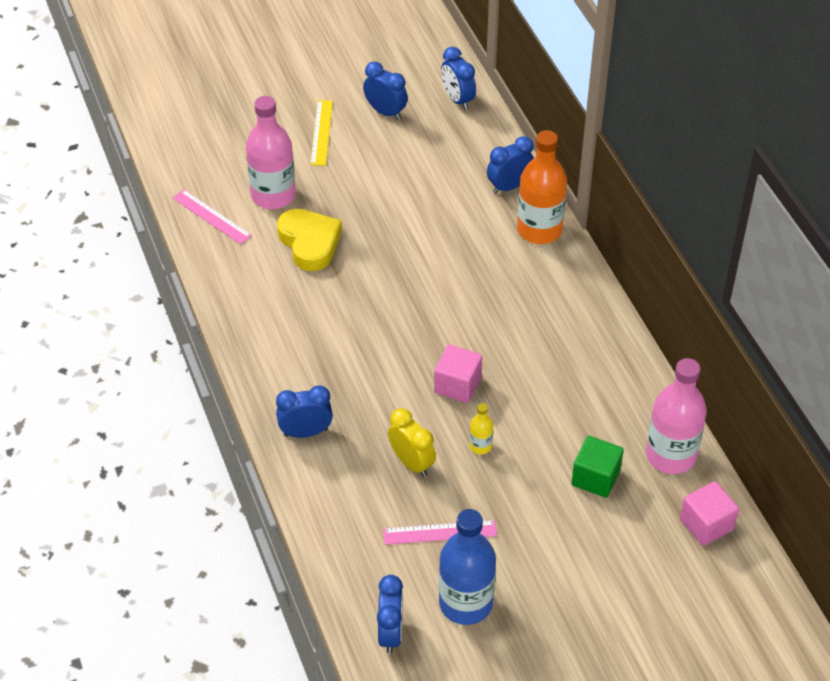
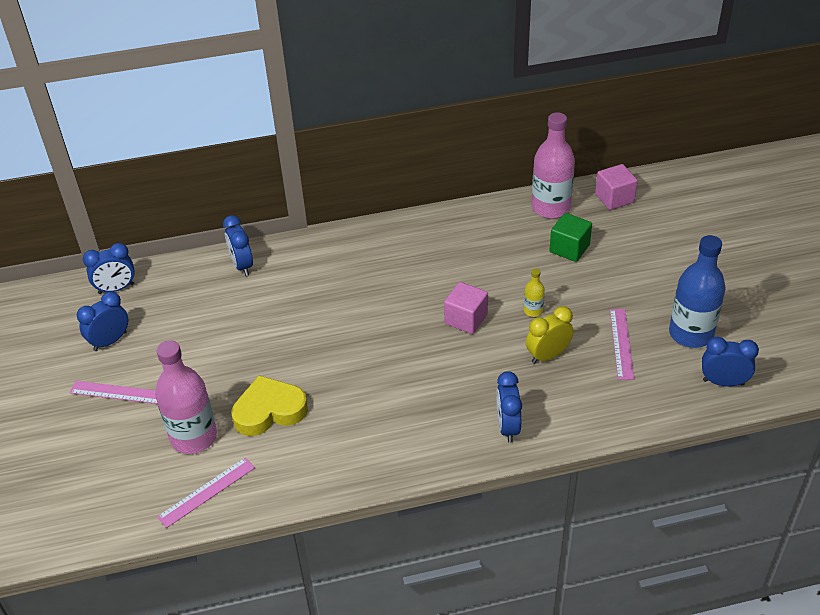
camera: 80 degrees left, 5 degrees down
yellow ruler [310,100,333,166] -> pink ruler [70,381,158,404]
orange bottle [517,130,567,244] -> none

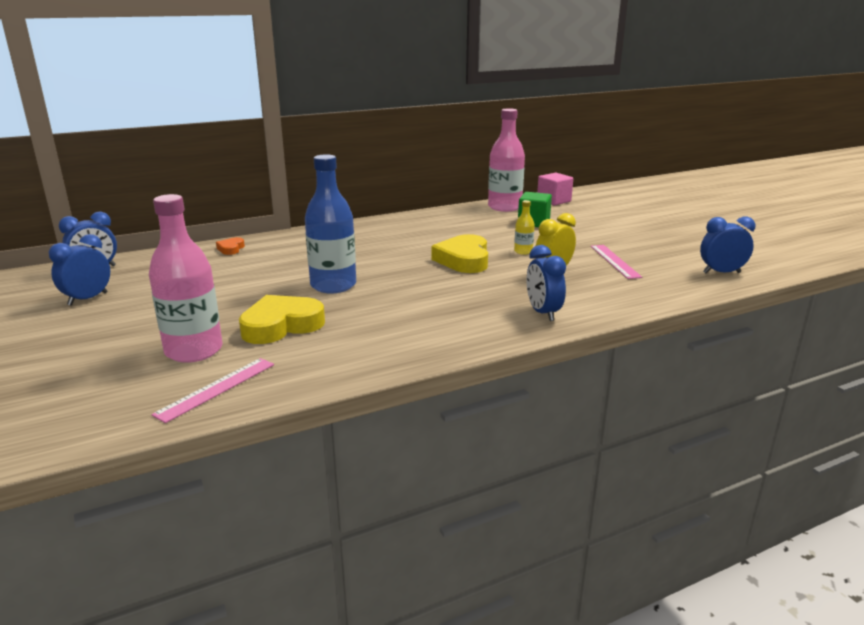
camera: 15 degrees left, 20 degrees down
pink ruler [70,381,158,404] -> none
blue clock [223,215,253,276] -> orange heart [216,237,245,255]
pink cube [444,282,488,334] -> yellow heart [431,234,488,273]
blue bottle [669,235,726,348] -> blue bottle moved to [305,154,356,293]

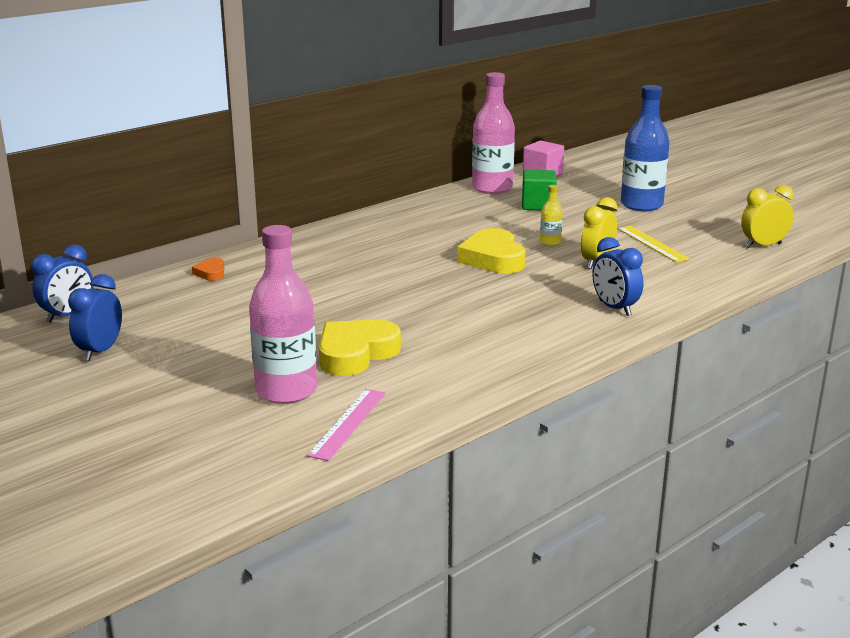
camera: 15 degrees left, 0 degrees up
blue bottle [305,154,356,293] -> blue bottle moved to [621,85,670,211]
pink ruler [591,245,642,279] -> yellow ruler [618,226,690,262]
blue clock [700,216,756,273] -> yellow clock [741,185,794,248]

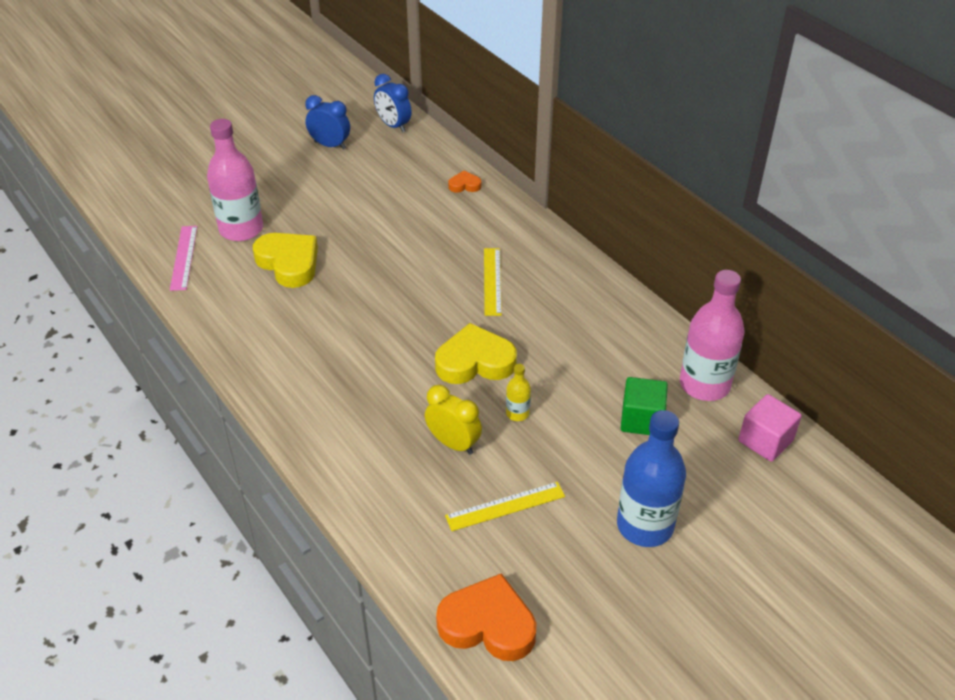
camera: 95 degrees right, 20 degrees up
pink ruler [307,389,386,461] -> pink ruler turned 60 degrees clockwise [170,226,198,291]
blue clock [592,237,643,316] -> none
yellow clock [741,185,794,248] -> orange heart [436,573,537,661]
none -> yellow ruler [484,248,502,316]

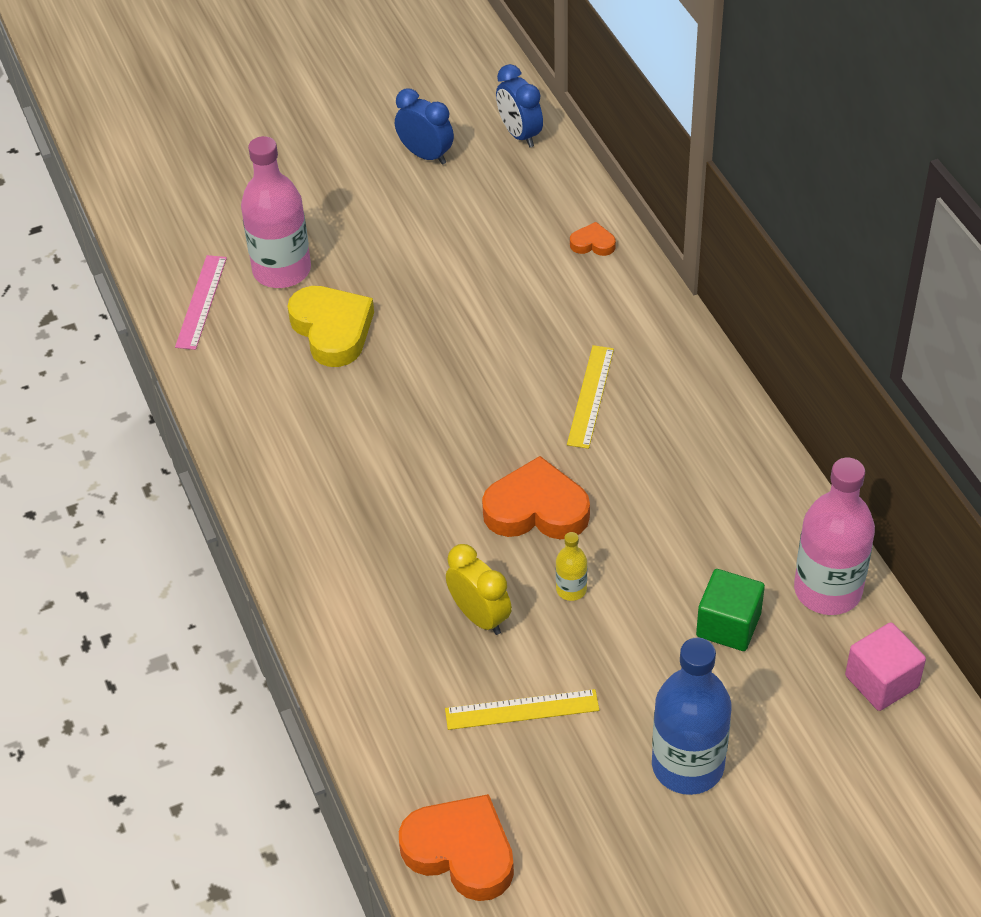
camera: 15 degrees right, 5 degrees up
yellow heart [435,323,517,384] -> orange heart [482,456,590,539]

